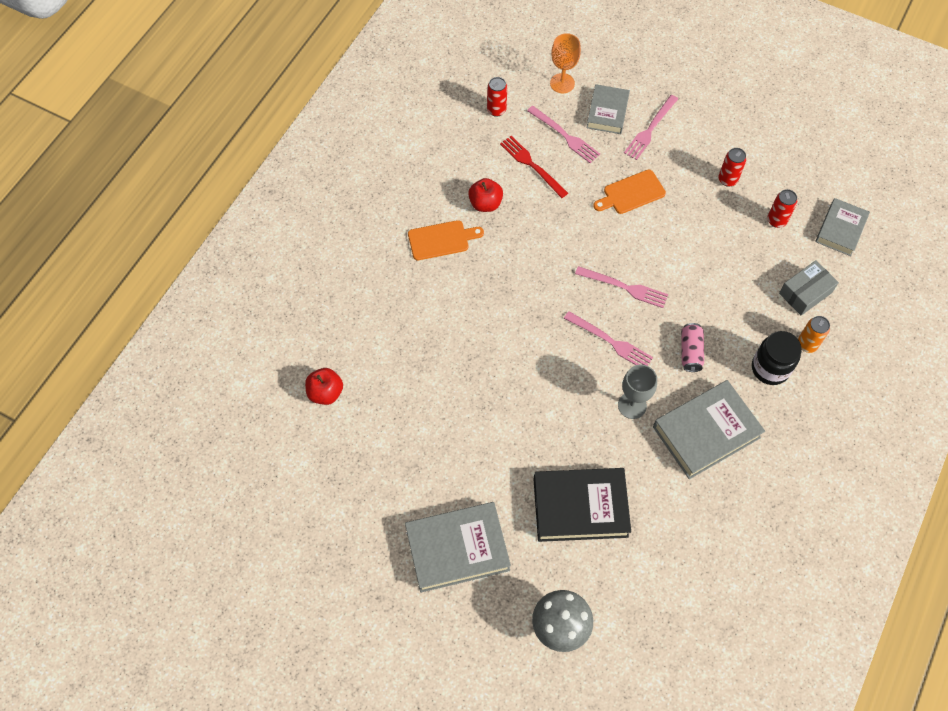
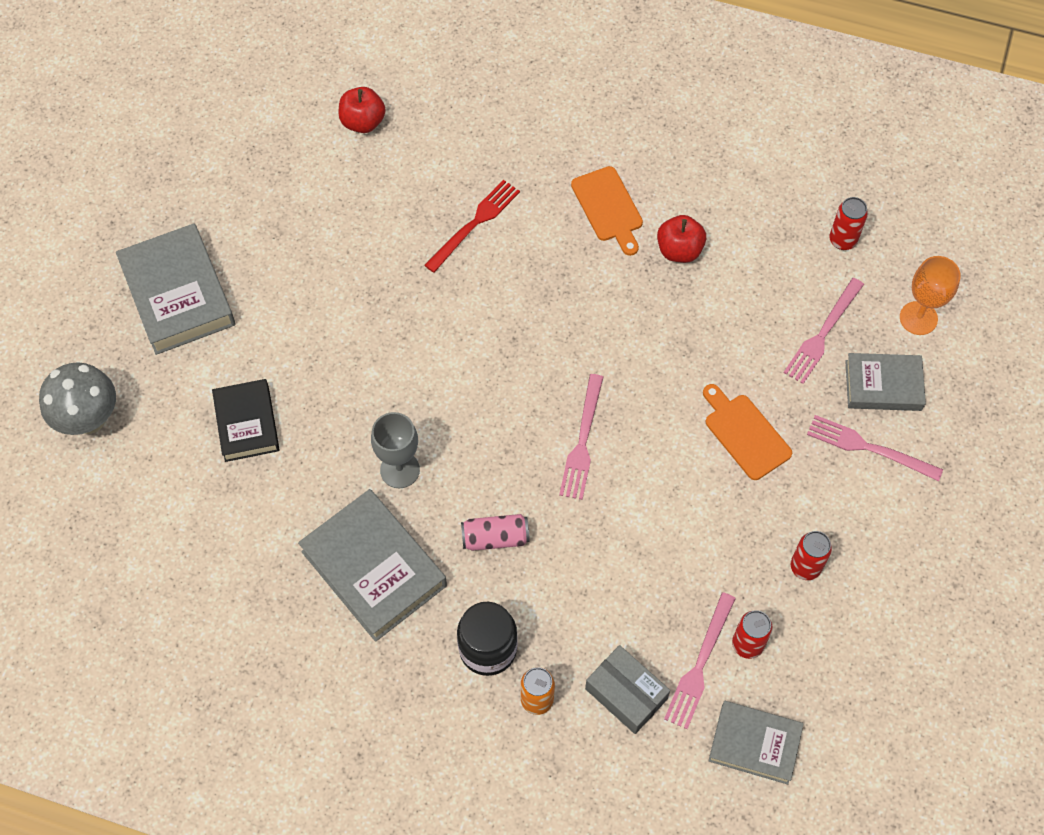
camera: 80 degrees right, 0 degrees up
red fork [500,136,568,198] -> red fork moved to [424,180,520,273]
black book [533,468,631,542] -> black book [212,379,280,462], size x0.63
pink fork [564,311,653,366] -> pink fork moved to [664,592,736,729]

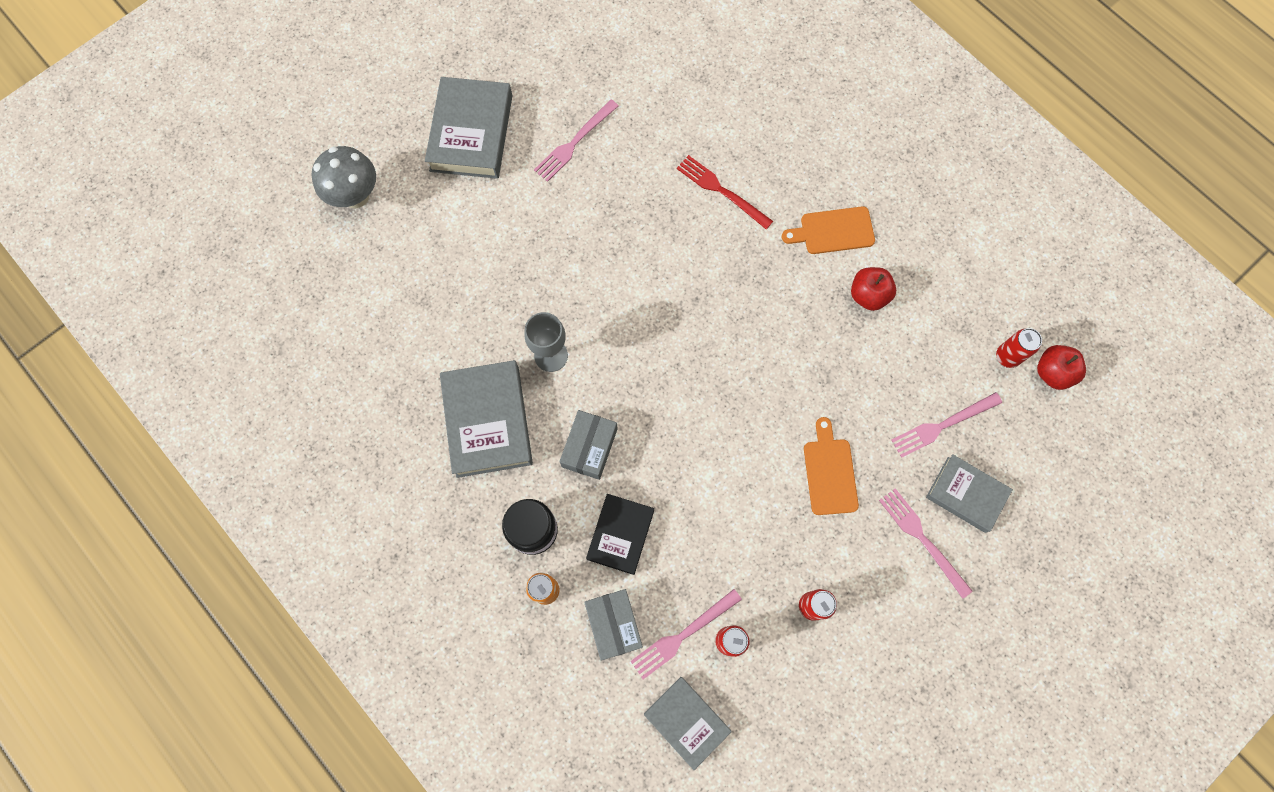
camera: 30 degrees right, 10 degrees up
black book [212,379,280,462] -> black book moved to [586,494,654,575]
red apple [339,87,385,133] -> red apple moved to [1037,345,1086,390]
red fork [424,180,520,273] -> red fork turned 120 degrees counterclockwise [677,155,773,229]
pink can [461,514,530,551] -> grey box [559,410,618,480]
pink fork [559,374,603,500] -> pink fork moved to [534,99,619,182]
orange cutting board [571,166,643,256] -> orange cutting board turned 75 degrees clockwise [782,206,875,254]
orange goblet [900,256,961,335] -> none

